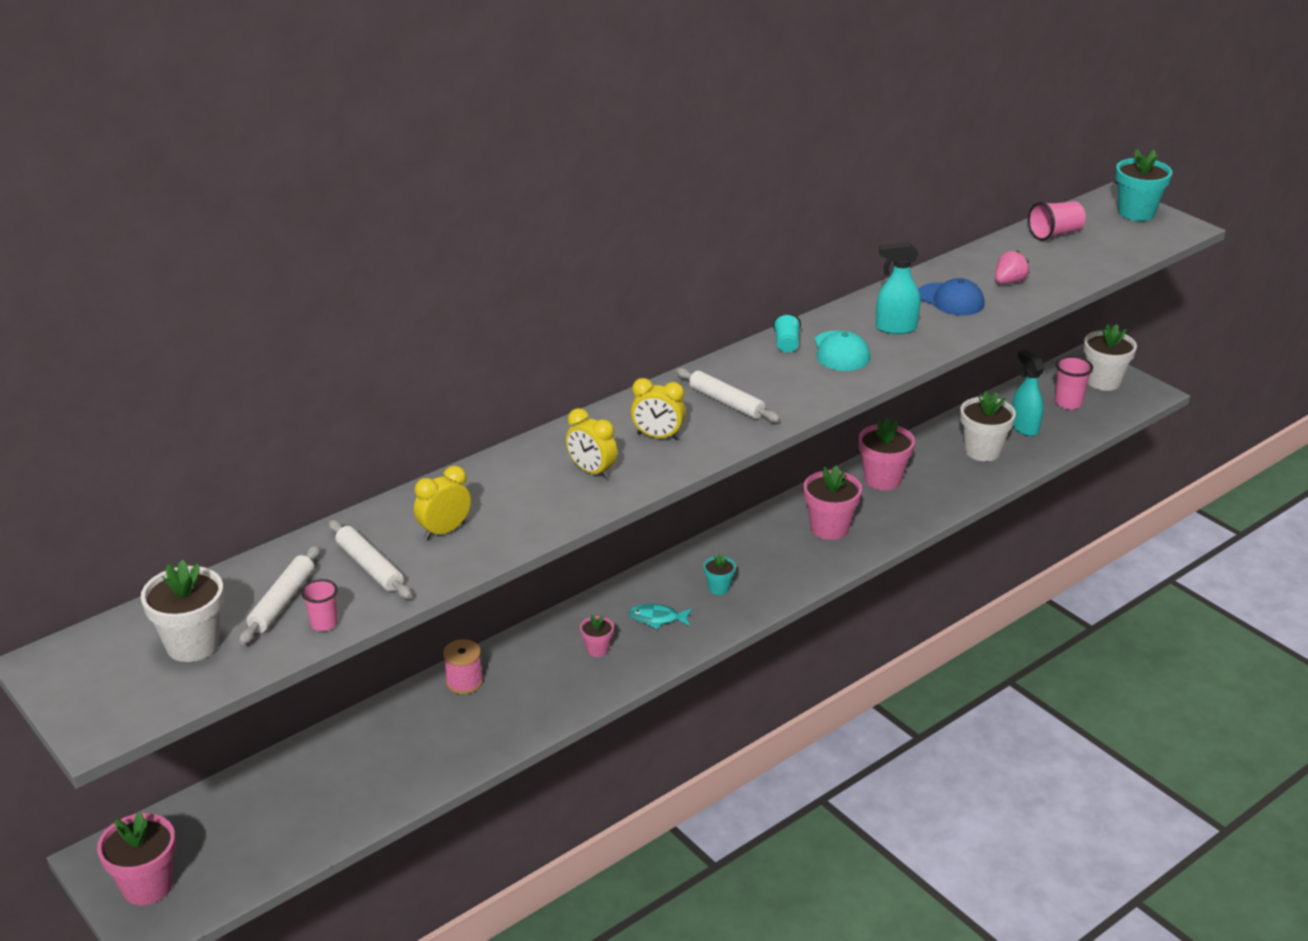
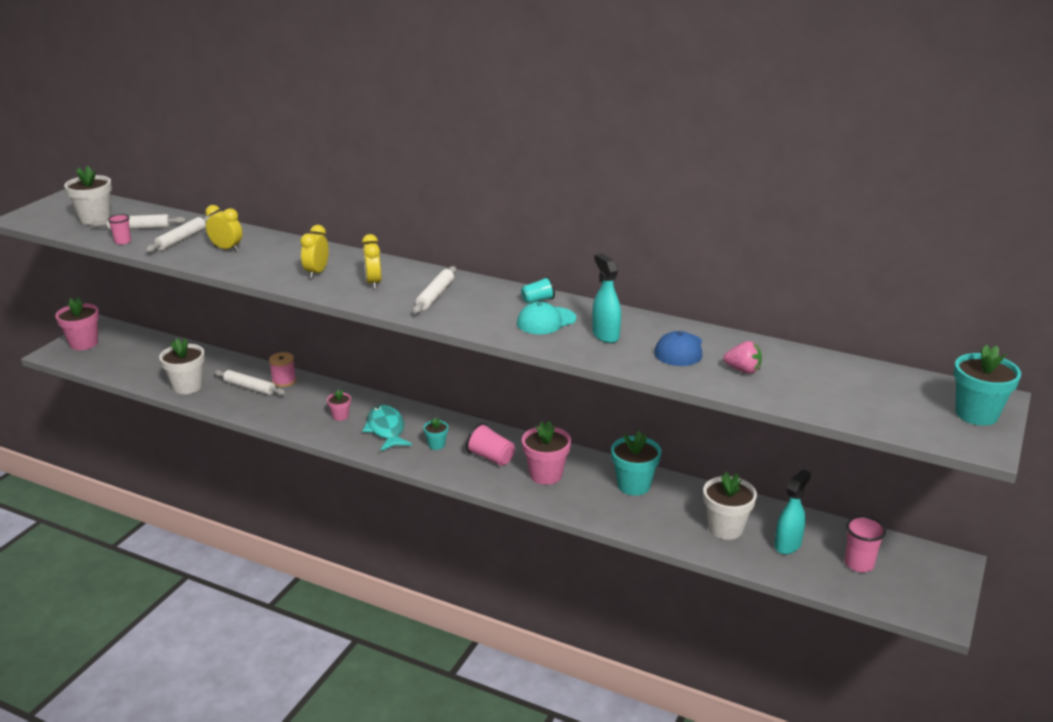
camera: 65 degrees right, 5 degrees down
turquoise fish [629,604,692,629] -> turquoise fish [362,405,412,451], size x1.64
pink flower pot [859,418,915,490] -> turquoise flower pot [611,431,661,496]
pink cup [1028,201,1086,241] -> pink cup moved to [466,423,515,466]
white flower pot [1084,324,1137,391] -> white flower pot moved to [159,338,205,394]
none -> white rolling pin [214,370,286,395]

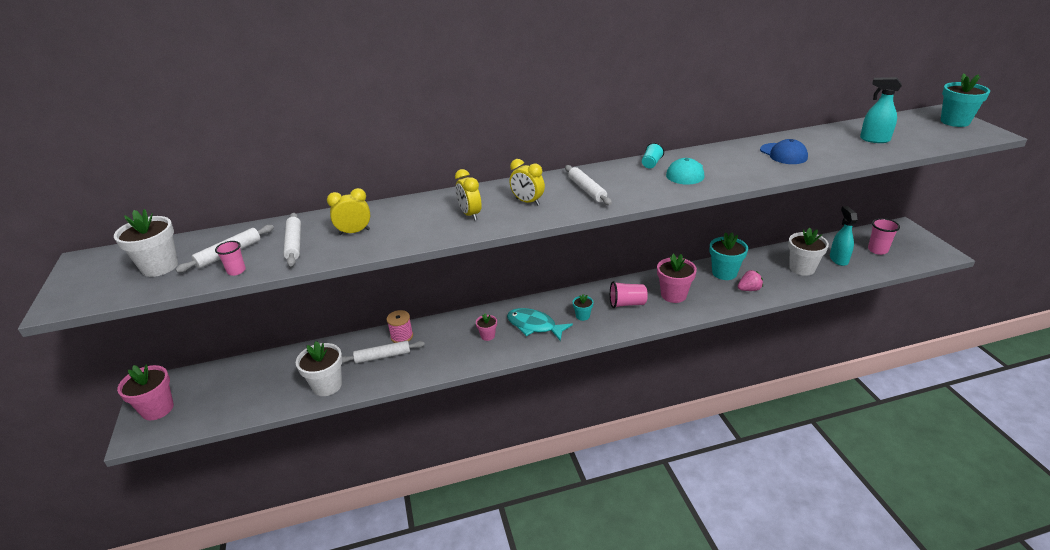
camera: 40 degrees left, 5 degrees up
turquoise spray bottle [592,253,621,343] -> turquoise spray bottle moved to [860,77,902,143]
pink strawberry [723,341,762,374] -> pink strawberry moved to [738,270,763,291]

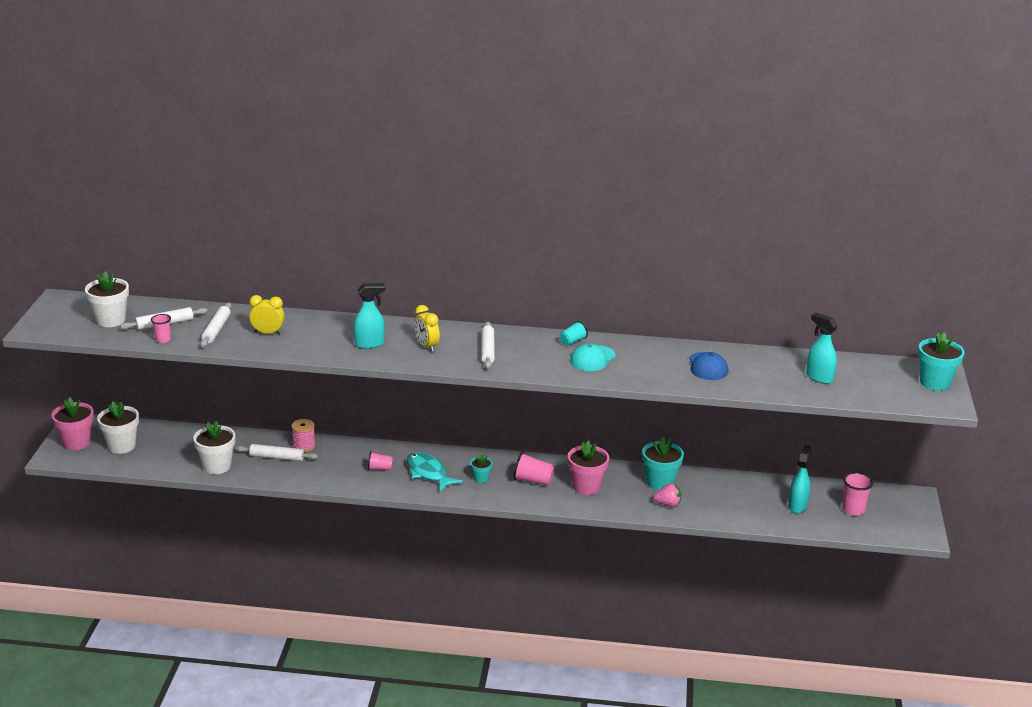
camera: 20 degrees right, 5 degrees down
yellow clock [455,169,482,221] -> turquoise spray bottle [354,283,385,349]
pink flower pot [476,313,497,341] -> pink cup [368,452,393,471]
white flower pot [788,227,829,276] -> white flower pot moved to [97,402,139,454]

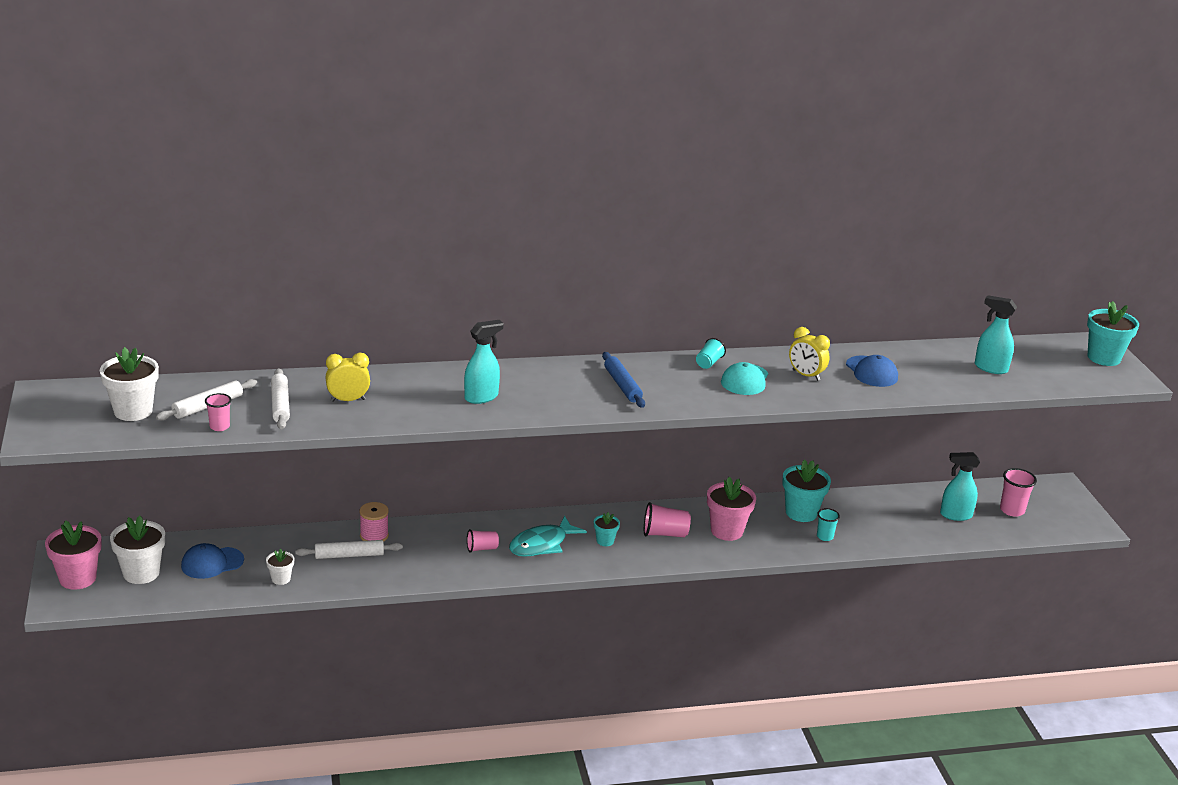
camera: 20 degrees left, 0 degrees up
white flower pot [193,421,235,474] -> white flower pot [266,549,294,585], size x0.53
turquoise fish [407,452,463,492] -> turquoise fish turned 75 degrees counterclockwise [509,516,587,557]
yellow clock [414,305,440,352] -> yellow clock moved to [789,327,830,381]
white rolling pin [481,322,495,369] -> blue rolling pin [602,352,645,408]
pink strawberry [653,483,681,507] -> turquoise cup [817,508,840,541]
turquoise spray bottle [788,445,812,513] -> turquoise spray bottle turned 90 degrees counterclockwise [940,452,980,521]
none -> blue cap [181,543,244,579]

